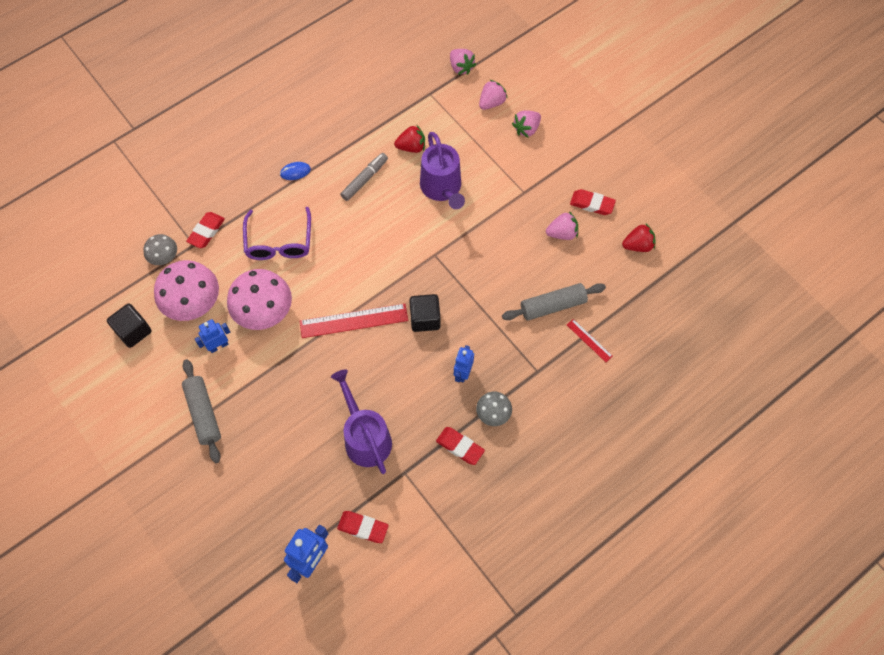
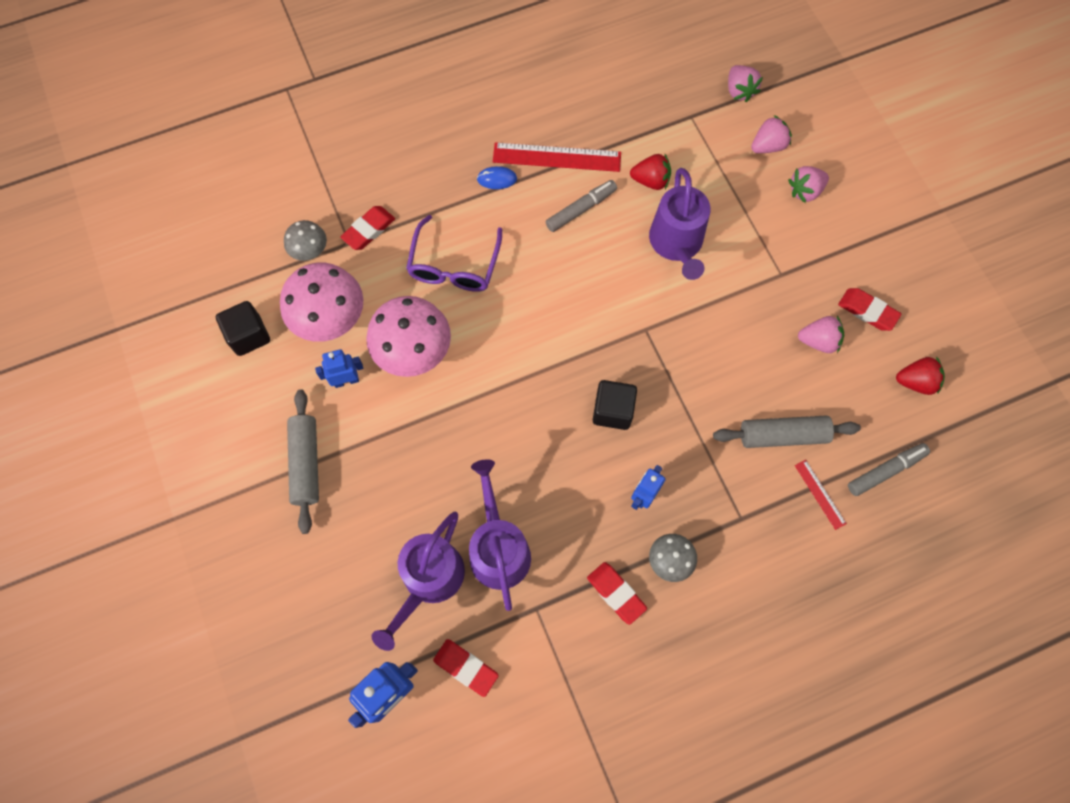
camera: 15 degrees right, 5 degrees up
red ruler [300,303,408,338] -> red ruler moved to [493,142,621,172]
none -> purple watering can [372,512,465,651]
none -> grey marker [848,443,930,496]

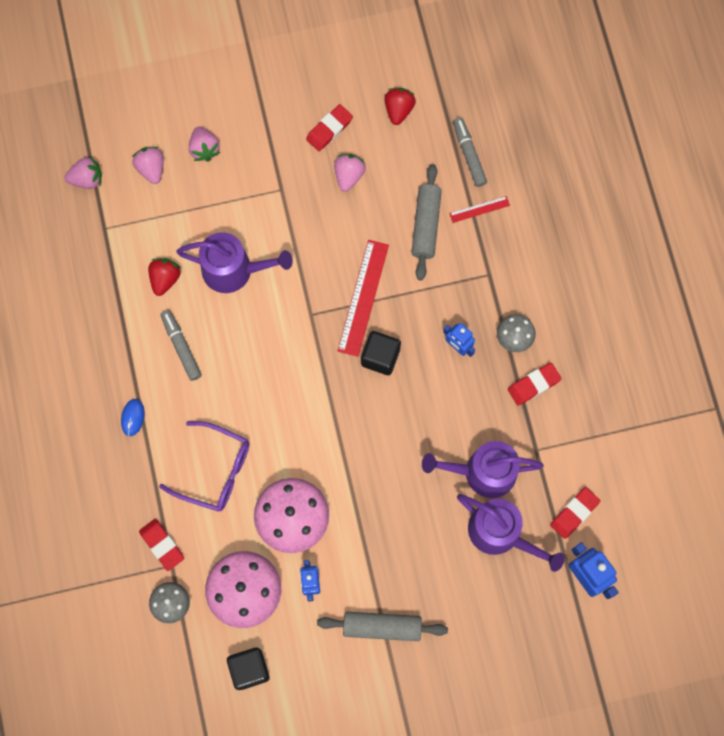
camera: 80 degrees left, 5 degrees up
red ruler [493,142,621,172] -> red ruler moved to [337,240,389,357]

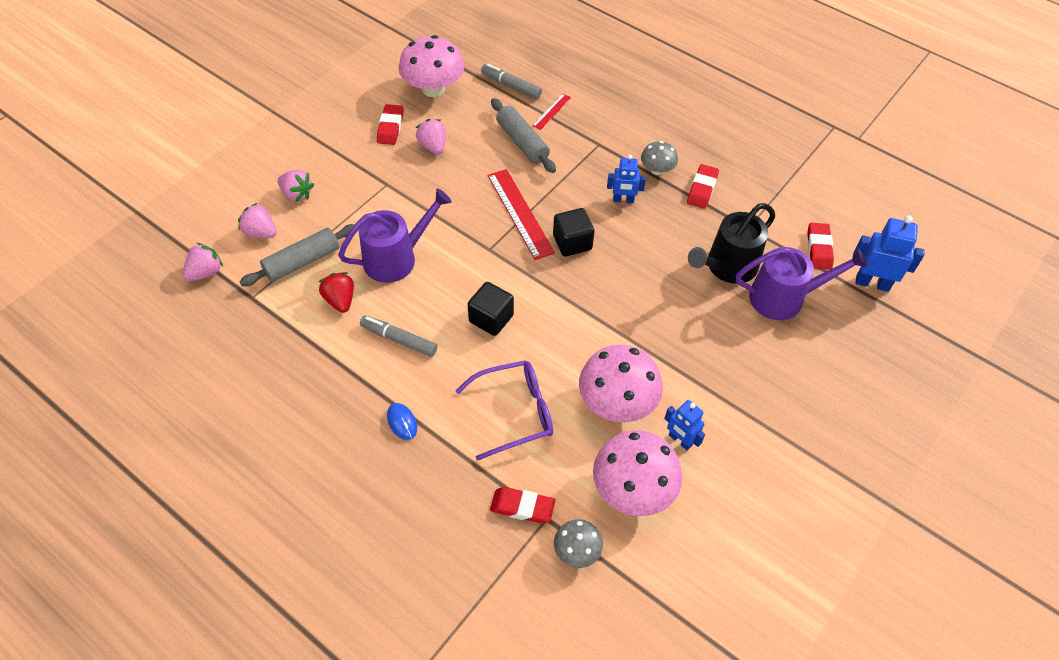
camera: 40 degrees left, 20 degrees down
black cube [227,647,270,690] -> black cube moved to [468,282,514,336]
grey rolling pin [317,612,448,641] -> grey rolling pin moved to [240,224,355,286]
red strawberry [384,88,416,125] -> pink mushroom [399,35,464,97]
purple watering can [422,441,544,498] -> black watering can [688,203,775,284]

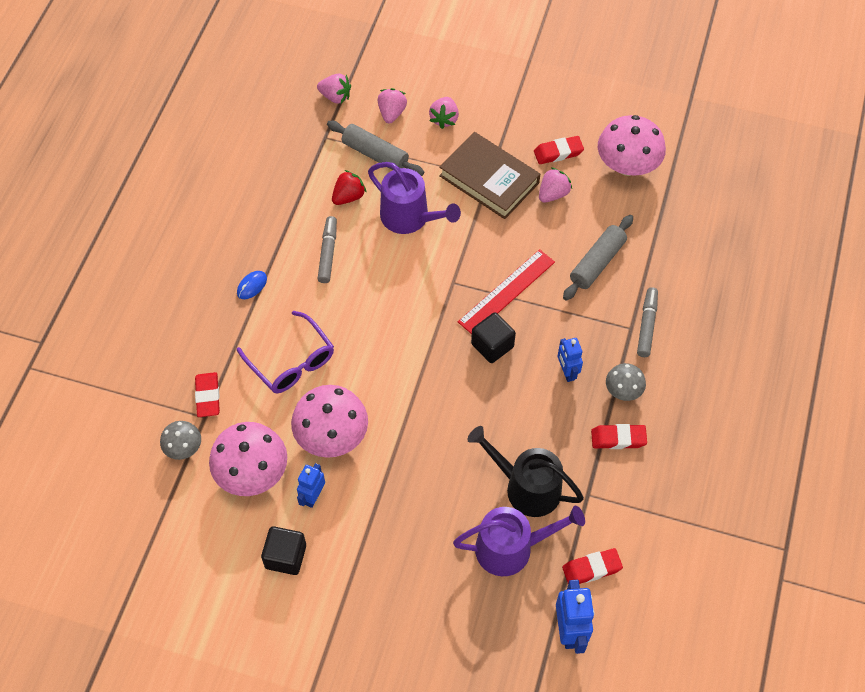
camera: 70 degrees right, 5 degrees up
black cube [468,282,514,336] -> black cube moved to [261,526,306,575]
grey marker [481,63,542,99] -> grey marker moved to [637,287,658,357]
red ruler [532,94,571,130] -> none
purple watering can [736,247,868,320] -> purple watering can turned 75 degrees counterclockwise [453,506,585,576]
none -> brown book [439,132,540,219]

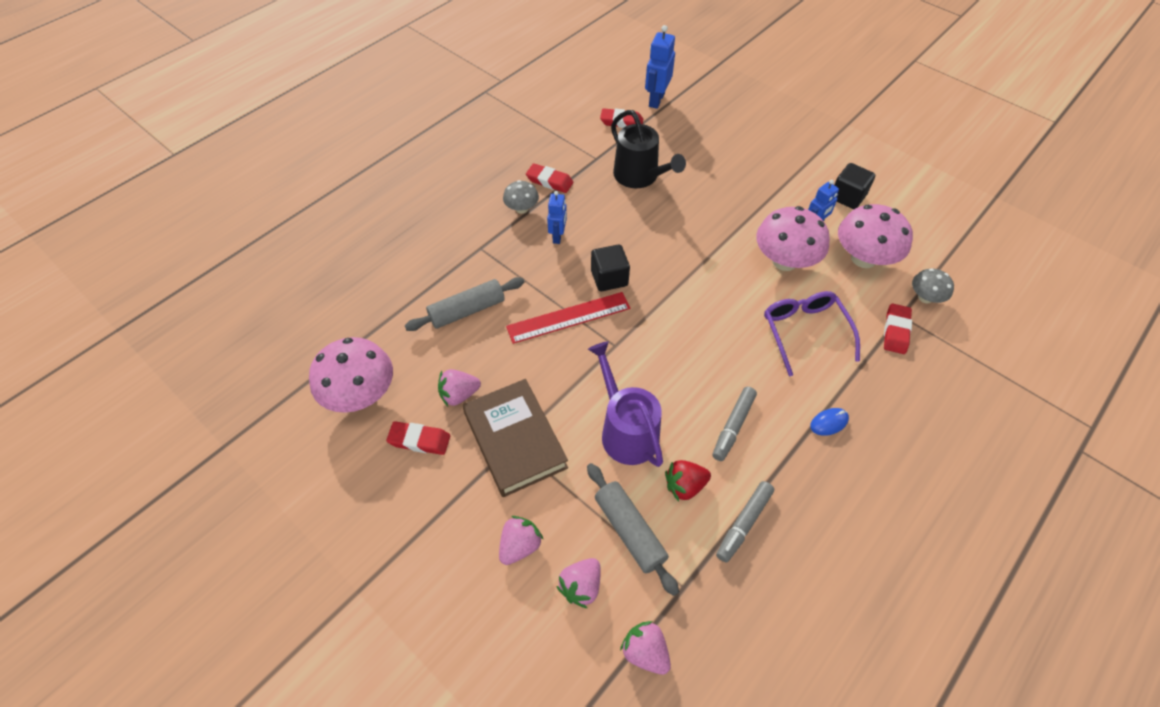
camera: 155 degrees left, 5 degrees down
purple watering can [453,506,585,576] -> none
grey marker [637,287,658,357] -> grey marker moved to [716,481,774,563]

